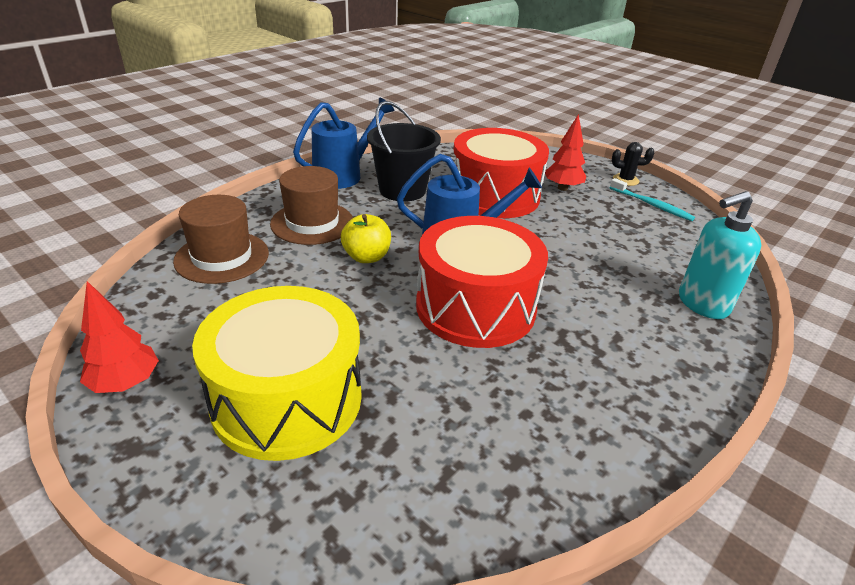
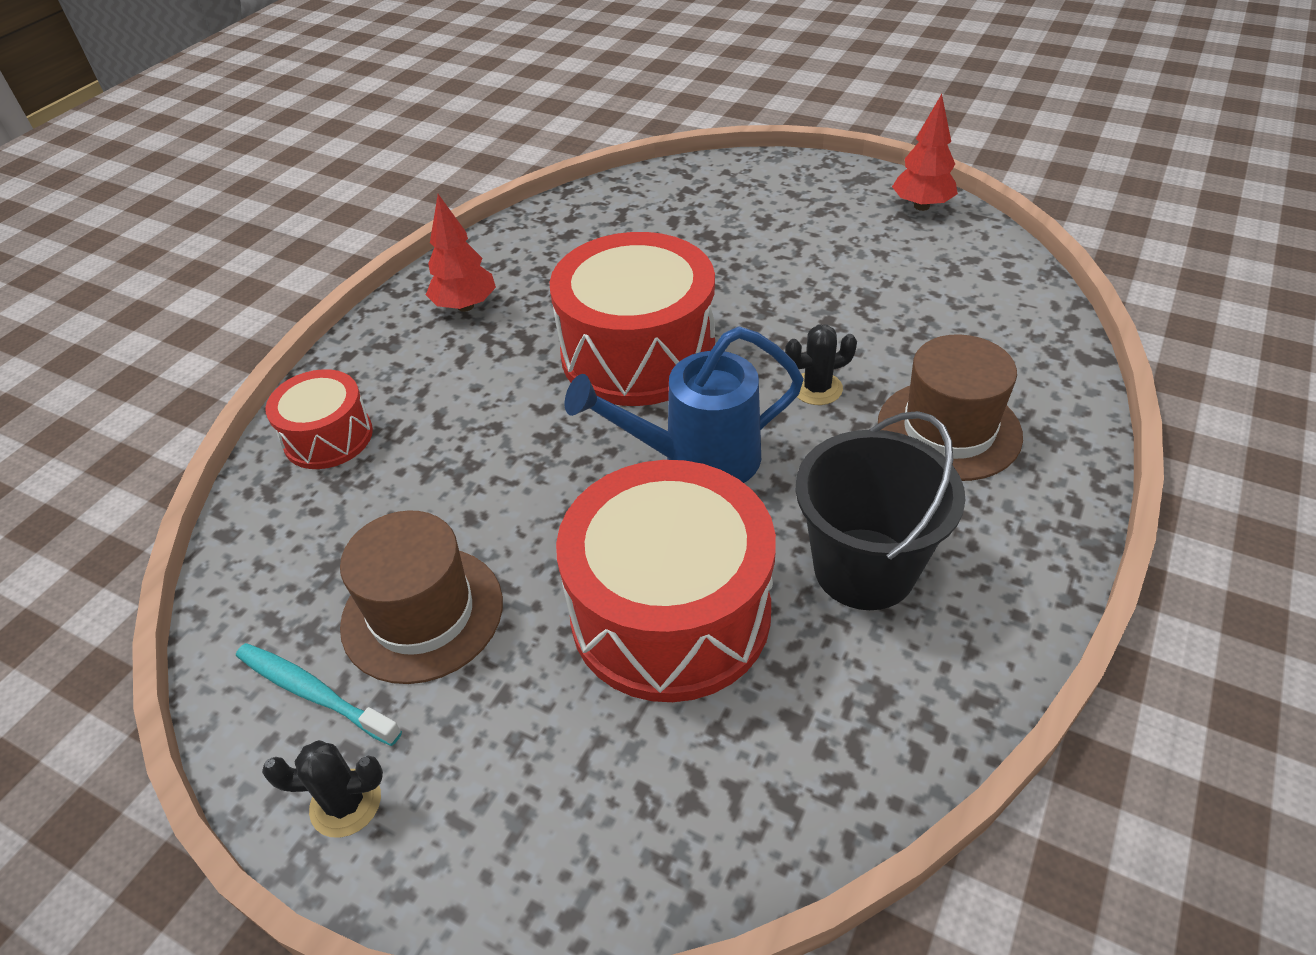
camera: 170 degrees right, 10 degrees up
brown hat [173,195,269,284] -> brown hat moved to [340,510,503,684]
yellow drum [192,286,362,461] -> none
blue watering can [293,98,395,189] -> none
yellow apple [341,214,391,263] -> black cactus [785,324,857,405]
red tree [545,114,587,191] -> red tree moved to [426,194,496,312]
turquoise soap dispenser [679,191,761,319] -> red drum [265,369,373,469]

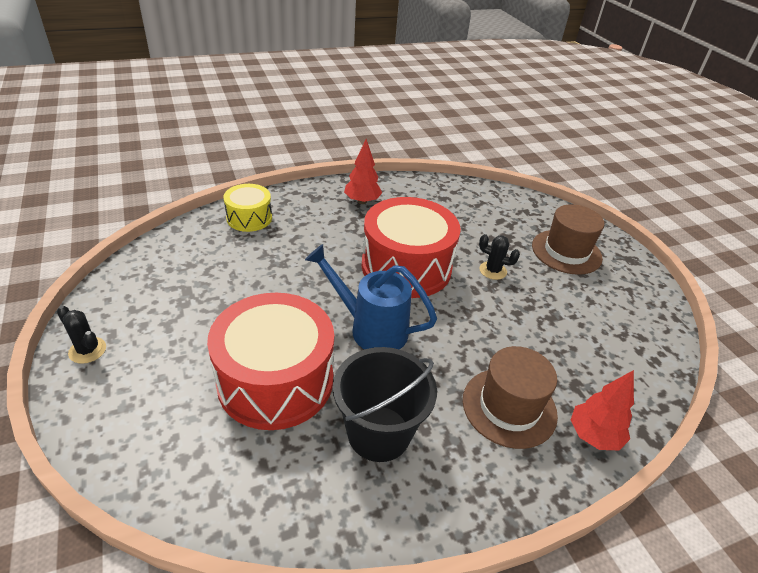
camera: 35 degrees right, 5 degrees down
turquoise toothbrush [236,643,402,746] -> none
red drum [265,369,373,469] -> yellow drum [223,184,272,232]
brown hat [340,510,503,684] -> brown hat moved to [532,204,605,275]
black cactus [785,324,857,405] -> black cactus moved to [479,234,520,280]
red tree [892,94,958,211] -> red tree moved to [571,370,634,450]

